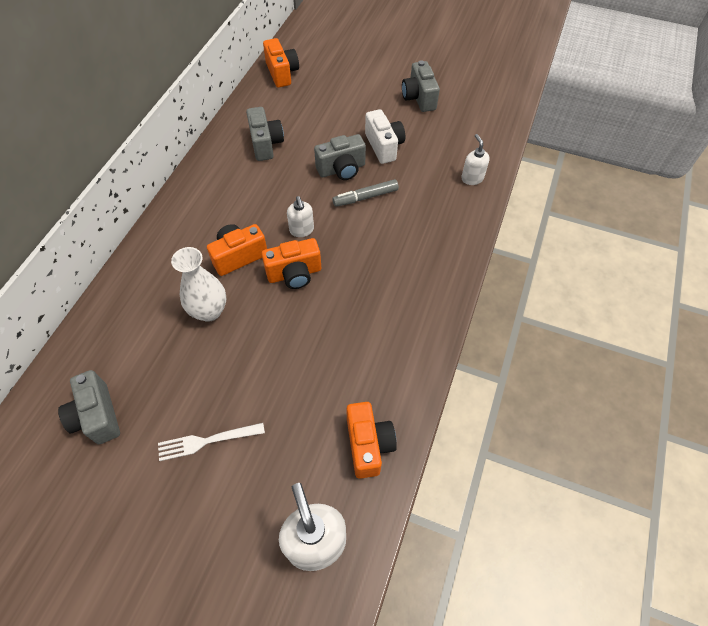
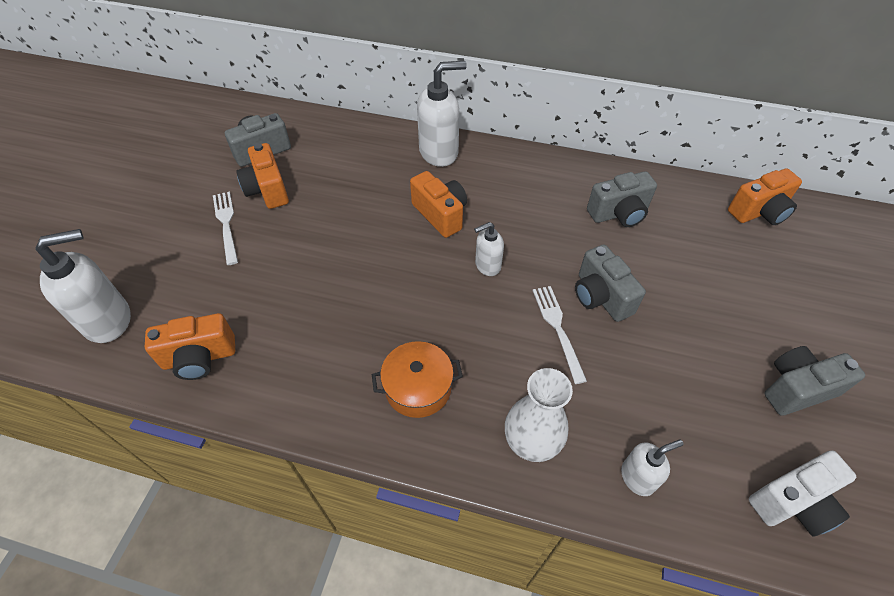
camera: 85 degrees right, 5 degrees down
white vase [171,247,226,322] -> white vase moved to [505,368,573,462]
orange camera [261,238,321,289] -> orange camera moved to [236,143,289,209]
grey marker [332,179,399,207] -> white fork [532,286,587,384]
white camera [365,109,405,164] -> white camera moved to [749,450,856,537]
none -> orange pot [372,341,463,418]
none -> white soap dispenser [417,61,467,167]

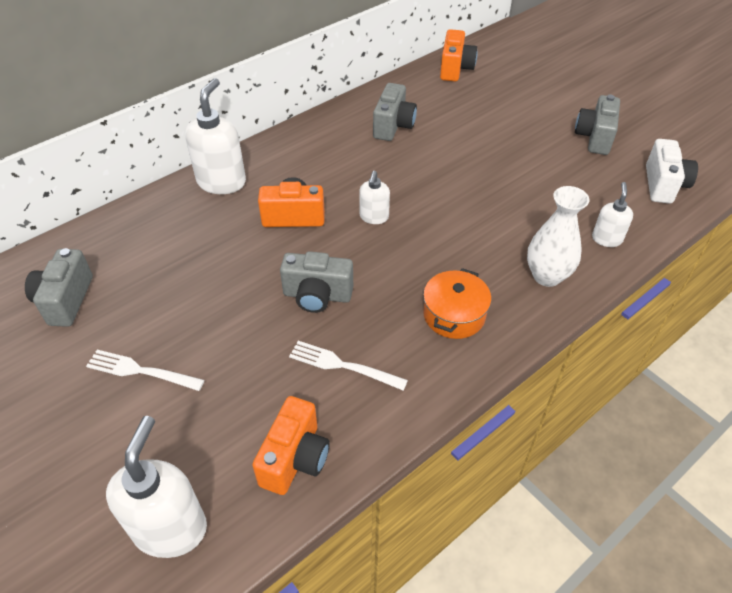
camera: 55 degrees left, 5 degrees down
orange camera [236,143,289,209] -> none
white fork [532,286,587,384] -> white fork moved to [289,341,408,391]
grey camera [575,244,646,322] -> grey camera moved to [280,251,353,313]

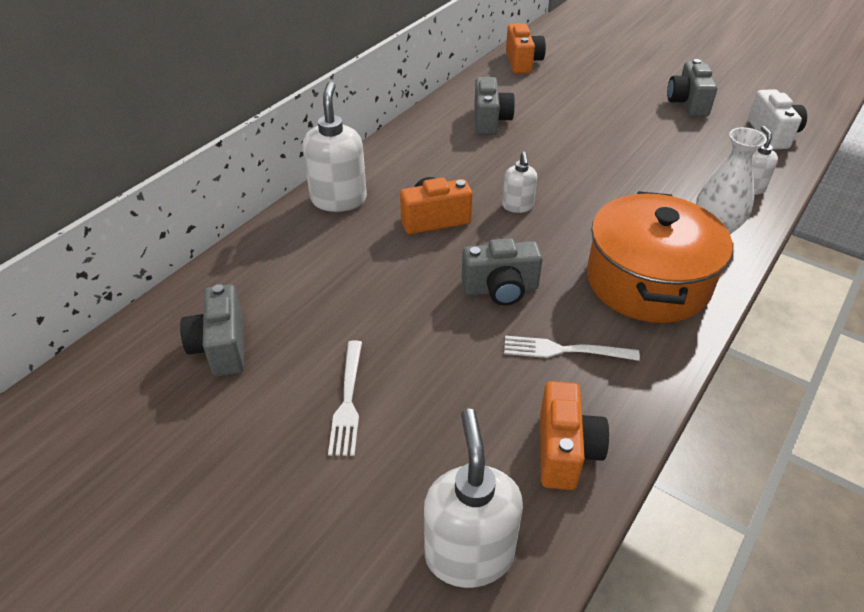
camera: 15 degrees left, 5 degrees down
white fork [86,350,205,391] -> white fork turned 90 degrees counterclockwise [328,340,362,456]
orange pot [423,268,491,339] -> orange pot [587,191,733,323], size x1.87

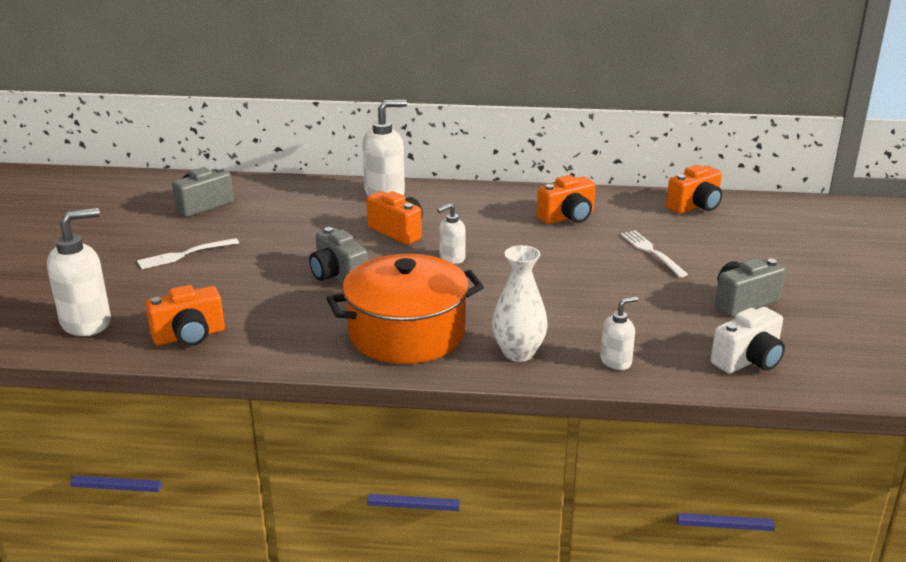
camera: 60 degrees right, 15 degrees down
grey camera [474,77,515,135] -> orange camera [537,175,596,224]
white fork [504,336,640,361] -> white fork moved to [621,231,688,277]

